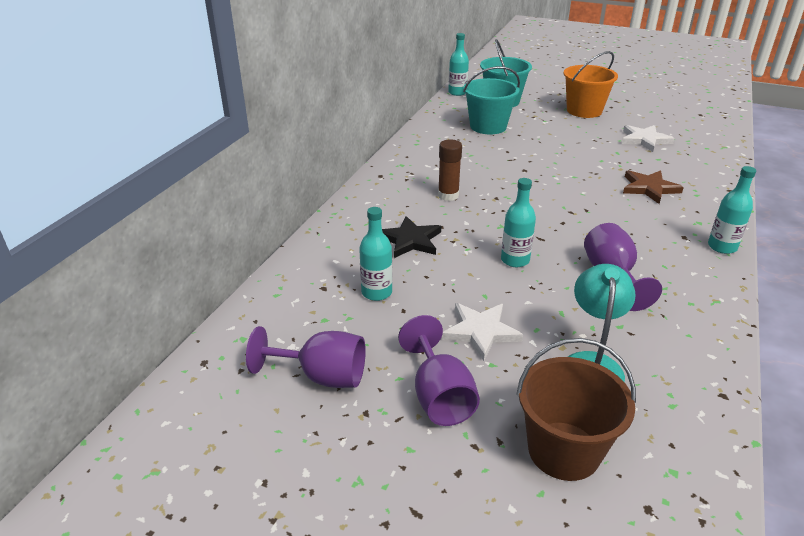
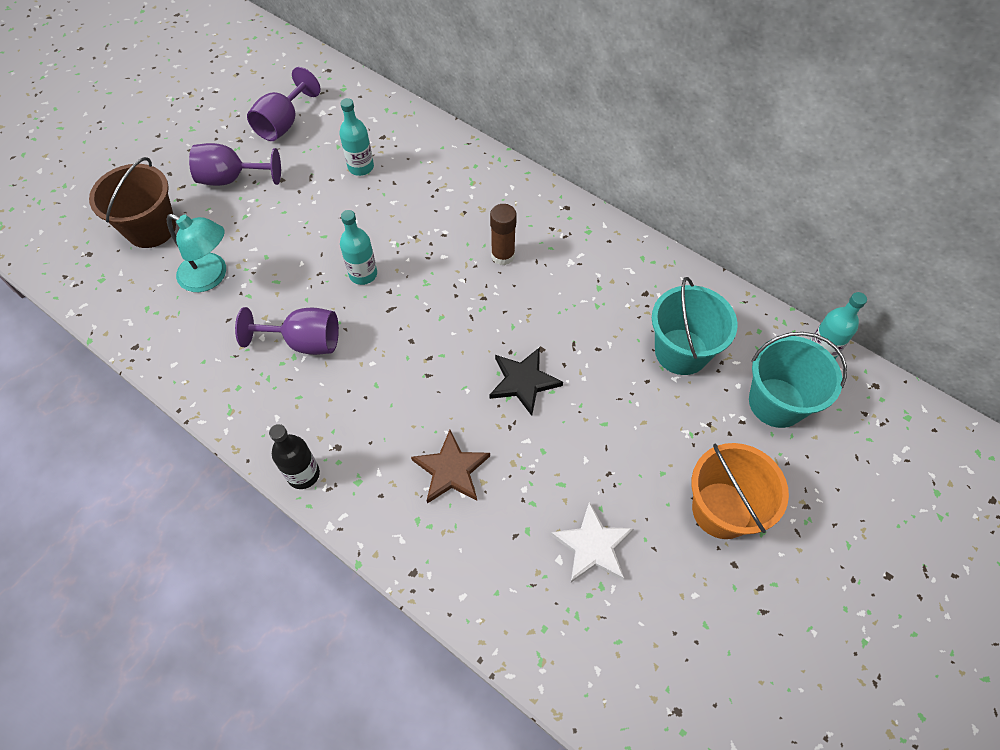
camera: 105 degrees right, 25 degrees up
black star [382,216,441,258] -> black star moved to [489,347,563,416]
white star [441,303,523,361] -> none
turquoise bottle [708,166,756,254] -> black bottle [269,424,320,489]

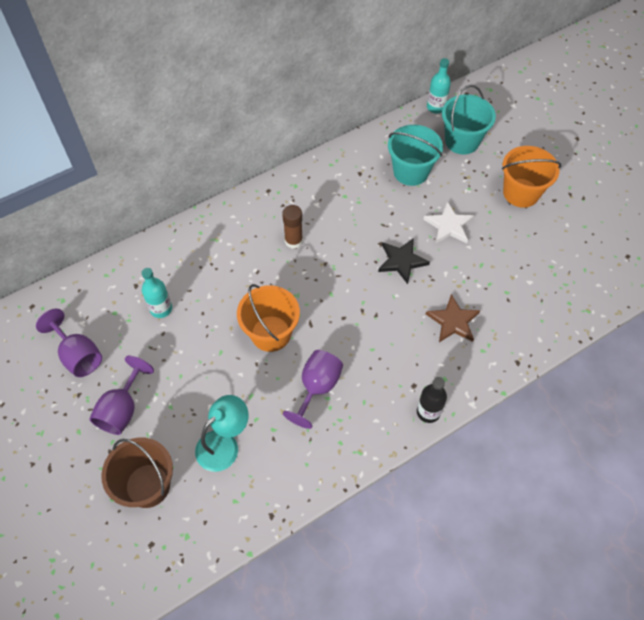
camera: 70 degrees left, 0 degrees up
turquoise bottle [340,210,377,285] -> orange bucket [237,284,300,352]
white star [550,502,634,582] -> white star moved to [423,201,474,243]

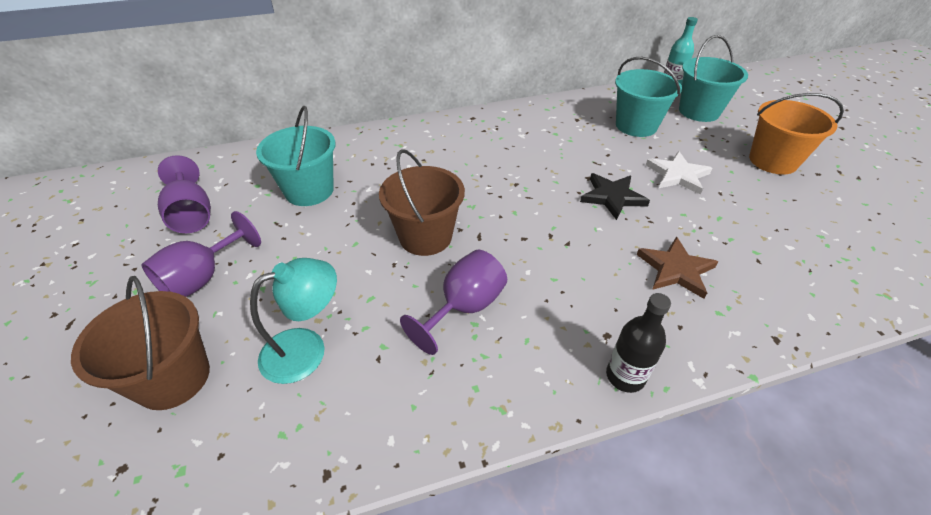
camera: 15 degrees right, 15 degrees down
turquoise bottle [141,268,172,318] -> turquoise bucket [256,106,336,206]
orange bucket [237,284,300,352] -> brown bucket [379,149,465,256]
brown glue stick [282,205,303,249] -> none

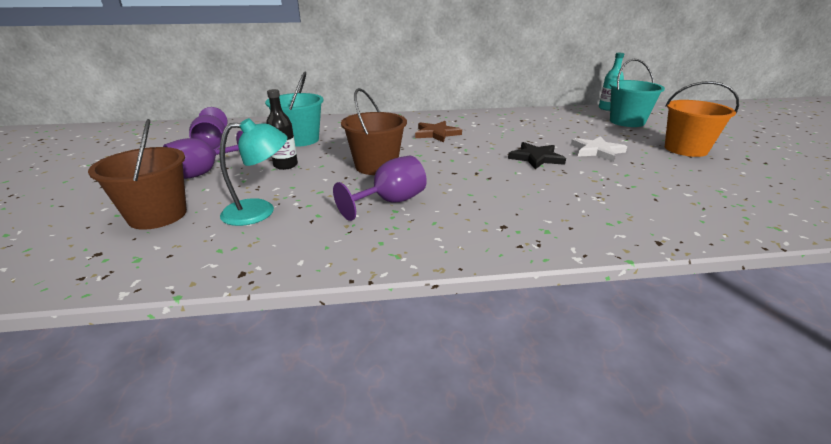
camera: 10 degrees right, 15 degrees down
black bottle [606,293,671,393] -> black bottle moved to [266,89,298,170]
turquoise bucket [615,57,682,137] -> none
brown star [636,237,718,299] -> brown star moved to [415,121,462,143]

